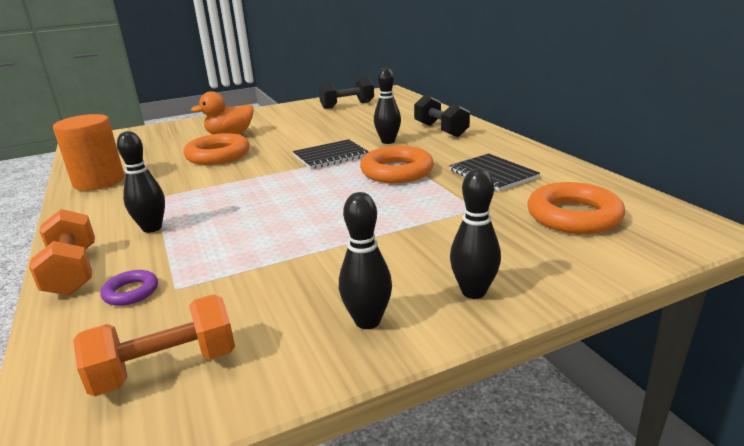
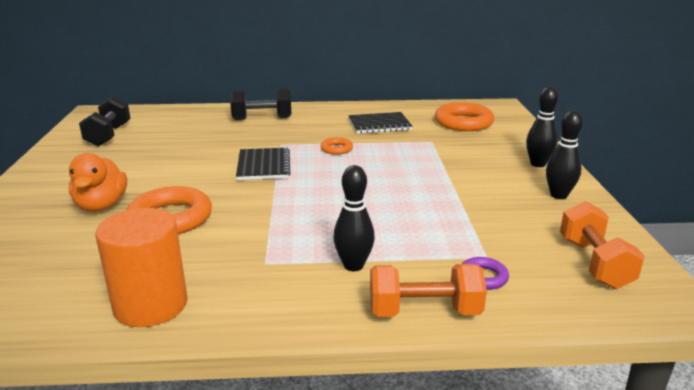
camera: 70 degrees left, 0 degrees up
orange ring [360,146,434,183] -> orange ring [321,137,353,155], size x0.50
black bowling pin [374,67,401,144] -> none

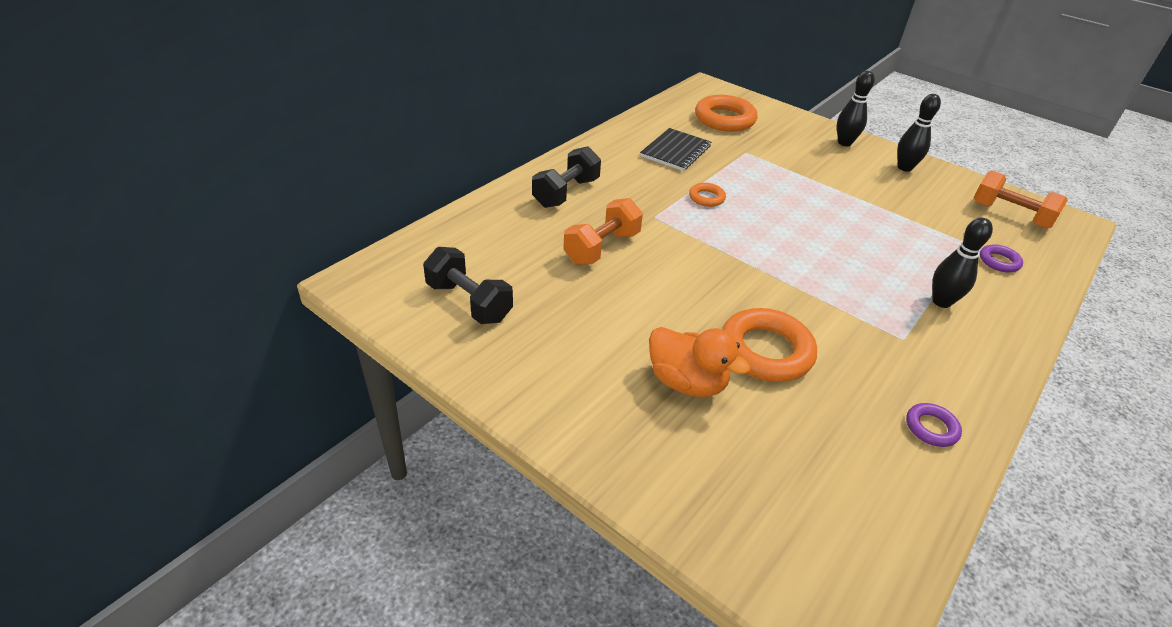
camera: 50 degrees left, 15 degrees up
orange cylinder [96,208,187,327] -> purple ring [906,403,962,447]
black notebook [236,148,291,180] -> none
orange dumbbell [370,264,487,317] -> orange dumbbell moved to [563,198,643,265]

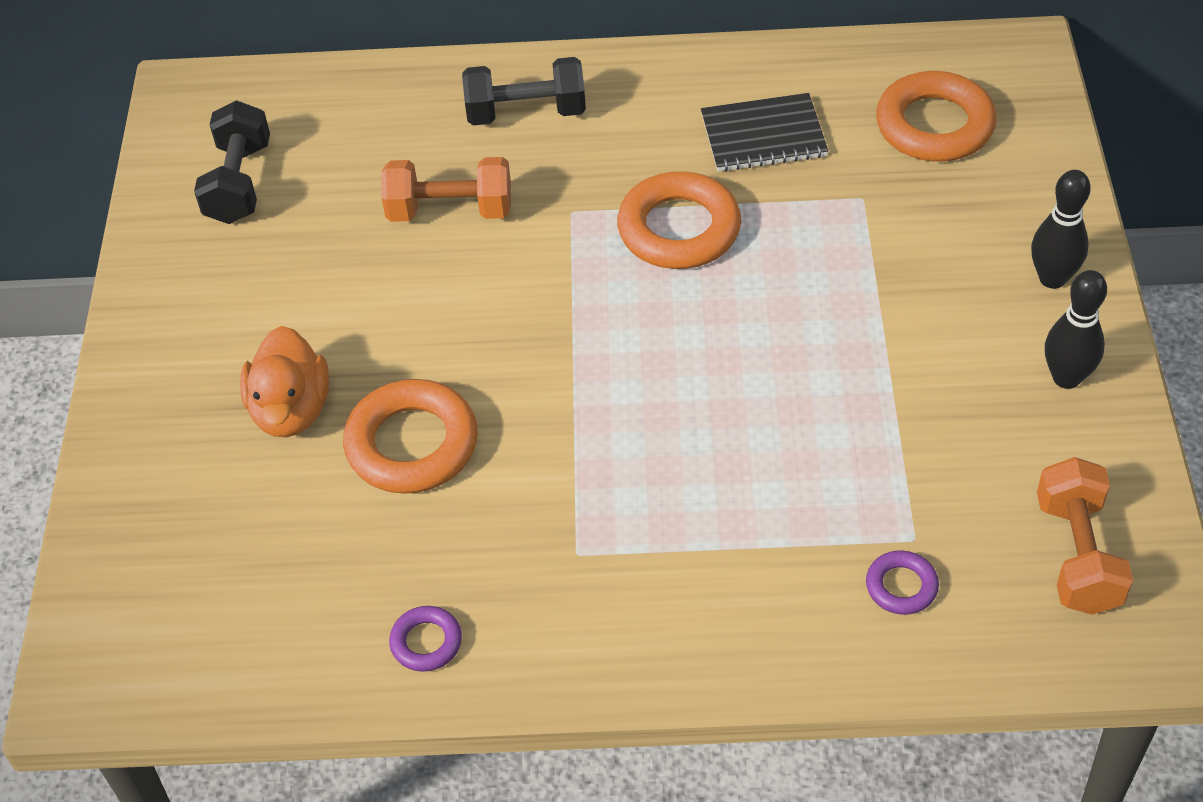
camera: 55 degrees right, 10 degrees up
orange ring [689,183,726,207] -> orange ring [617,171,741,269], size x2.00
black bowling pin [932,218,993,308] -> none

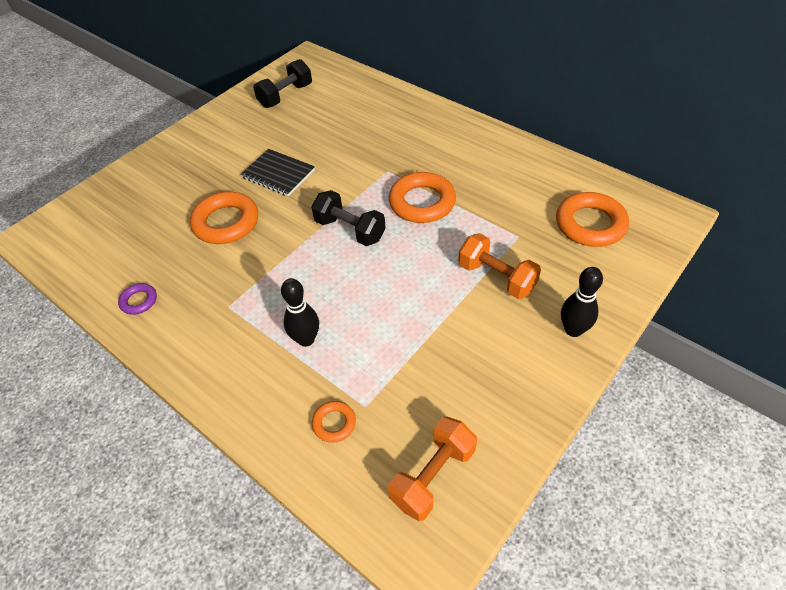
camera: 40 degrees right, 0 degrees up
orange duck [240,326,329,437] -> none
orange dumbbell [381,157,511,222] -> orange dumbbell moved to [458,233,541,299]
black dumbbell [462,57,586,126] -> black dumbbell moved to [311,190,386,246]
black notebook [701,93,828,172] -> black notebook moved to [240,149,315,196]
purple ring [866,550,939,615] -> orange ring [312,401,356,443]
black bowling pin [1045,270,1107,389] -> black bowling pin moved to [281,278,319,347]

